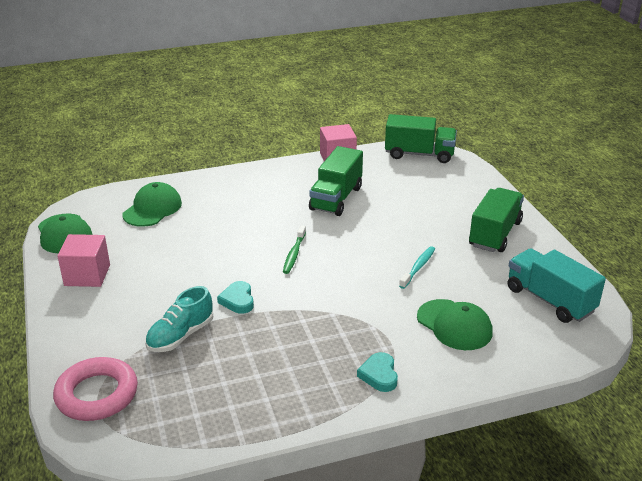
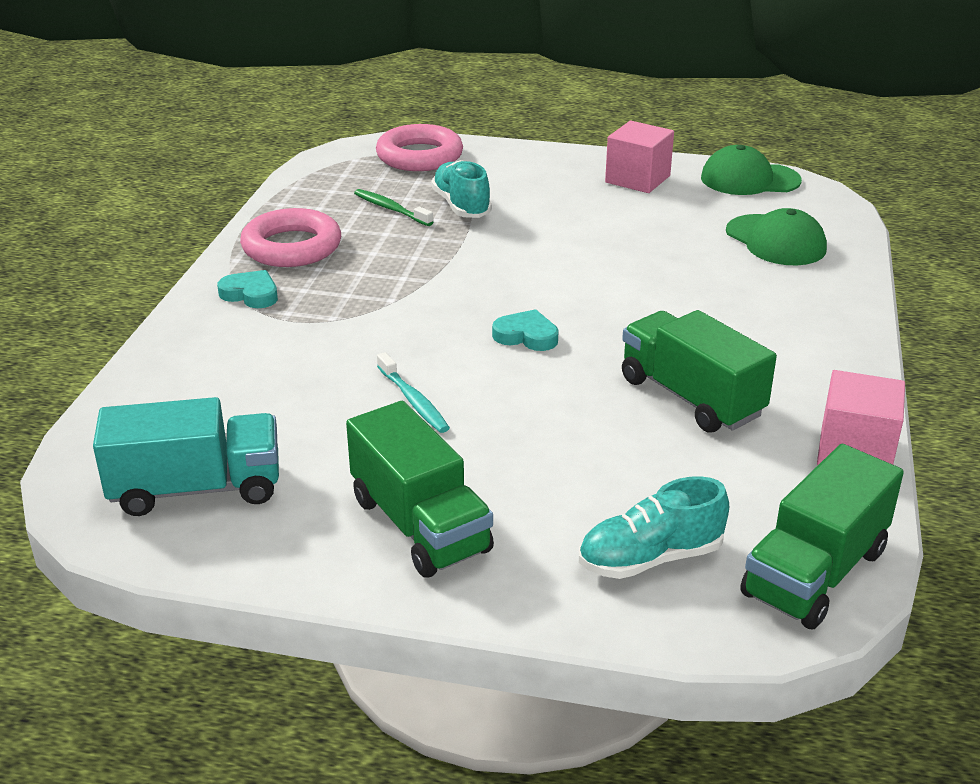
camera: 120 degrees right, 0 degrees up
turquoise heart [217,281,254,314] -> turquoise heart moved to [492,309,559,351]
green toothbrush [283,225,306,274] -> green toothbrush moved to [354,189,433,226]
green cap [417,299,493,350] -> none
none -> pink ring [240,208,341,267]
none -> turquoise shoe [579,476,729,579]

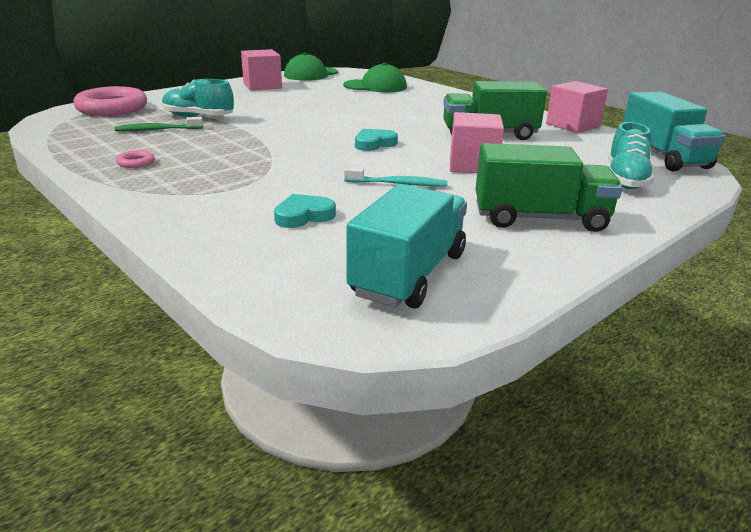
camera: 55 degrees left, 5 degrees down
turquoise heart [217,270,278,308] -> turquoise heart moved to [274,194,336,228]
pink ring [240,208,341,267] -> pink ring [116,150,155,168], size x0.42
green truck [740,444,904,629] -> turquoise truck [623,92,726,172]
none -> pink cube [450,112,504,173]

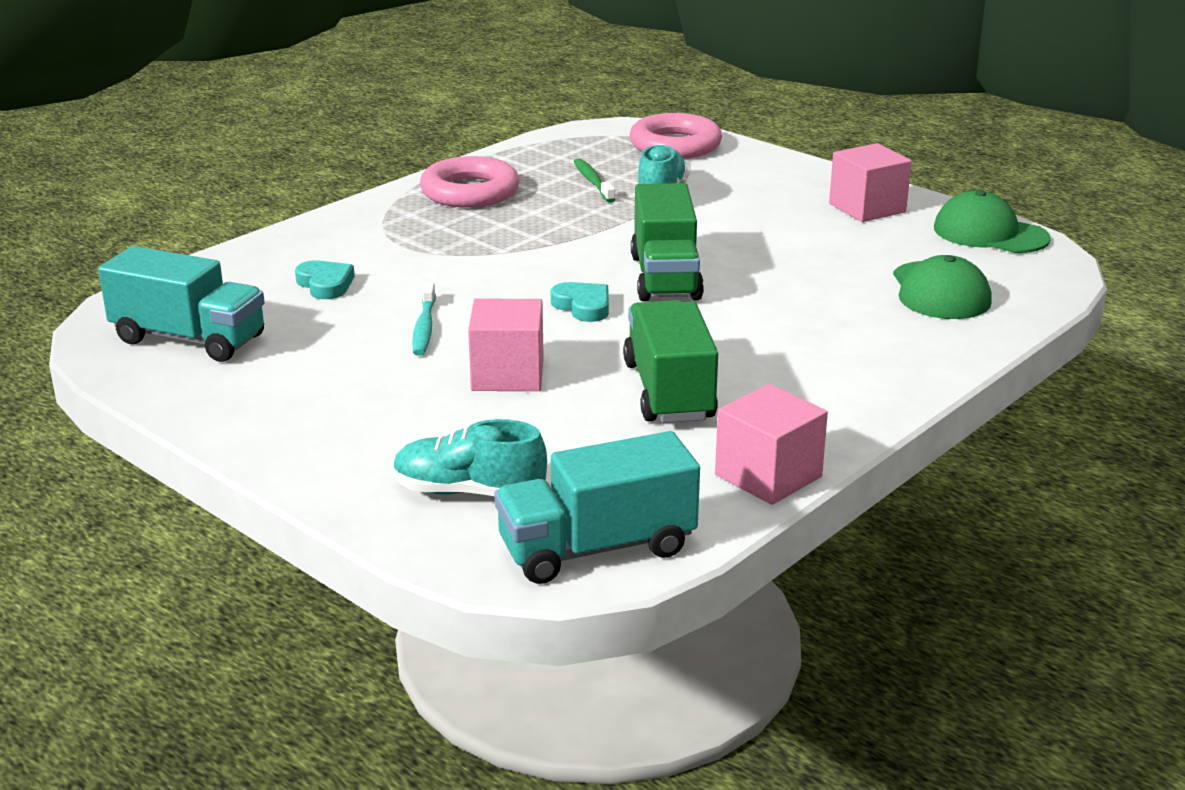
camera: 85 degrees right, 0 degrees up
pink ring [116,150,155,168] -> pink ring [420,156,519,208], size x2.40
green truck [475,143,622,232] -> green truck moved to [631,183,704,302]

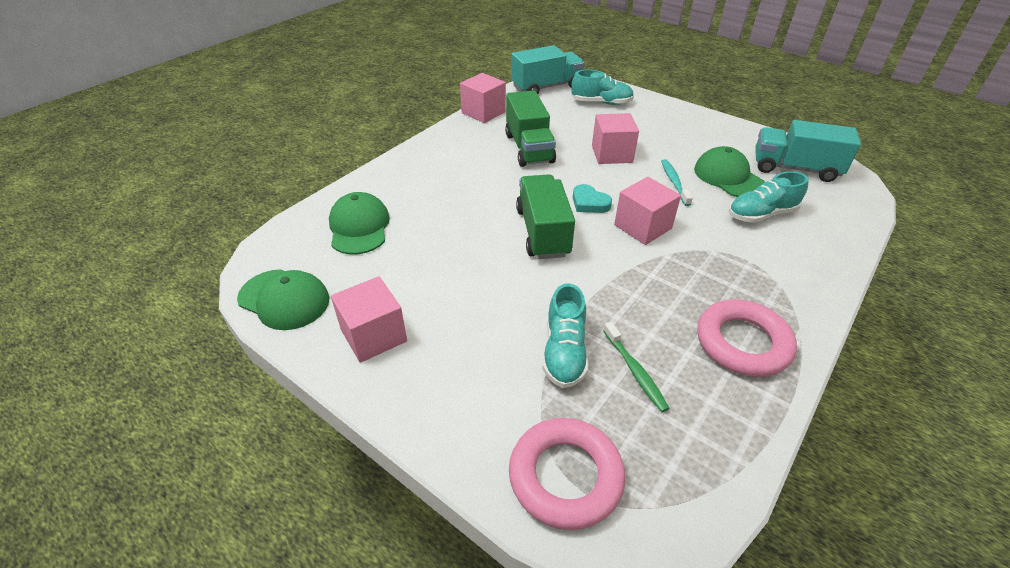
camera: 175 degrees right, 15 degrees up
turquoise heart [295,260,355,299] -> turquoise shoe [729,171,809,223]
none -> pink cube [614,177,681,245]
none -> green cap [694,146,765,197]

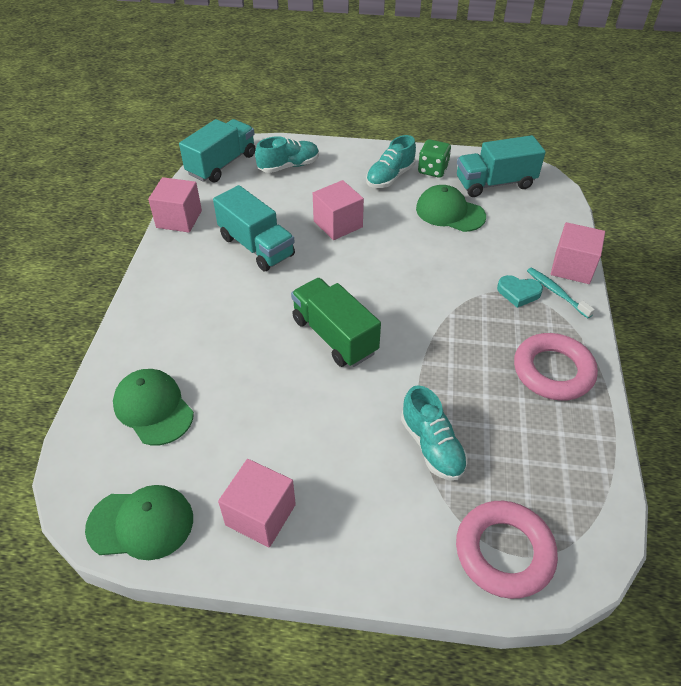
camera: 30 degrees left, 5 degrees up
green truck [505,90,556,167] -> turquoise truck [213,185,295,271]
turquoise heart [572,184,612,213] -> turquoise heart moved to [497,275,543,308]
green toothbrush [603,322,670,412] -> none
pink cube [614,177,681,245] -> pink cube moved to [551,222,605,284]
turquoise toothbrush [661,159,693,206] -> turquoise toothbrush moved to [527,267,595,318]
turquoise shoe [729,171,809,223] -> turquoise shoe moved to [366,135,416,188]
none -> green dice [418,139,451,178]

